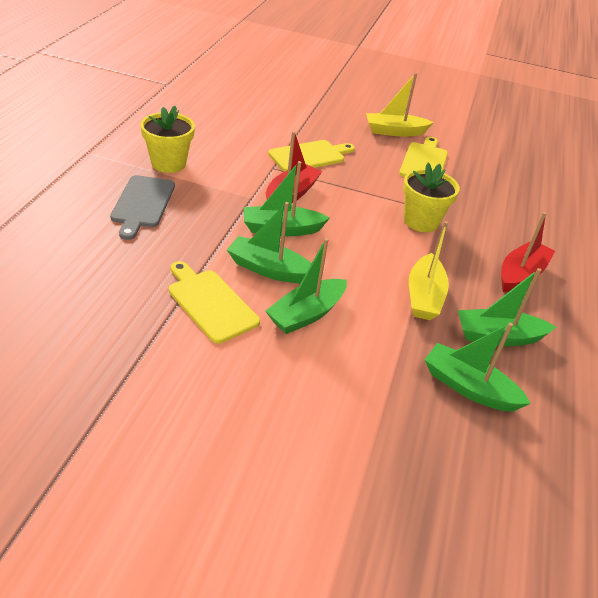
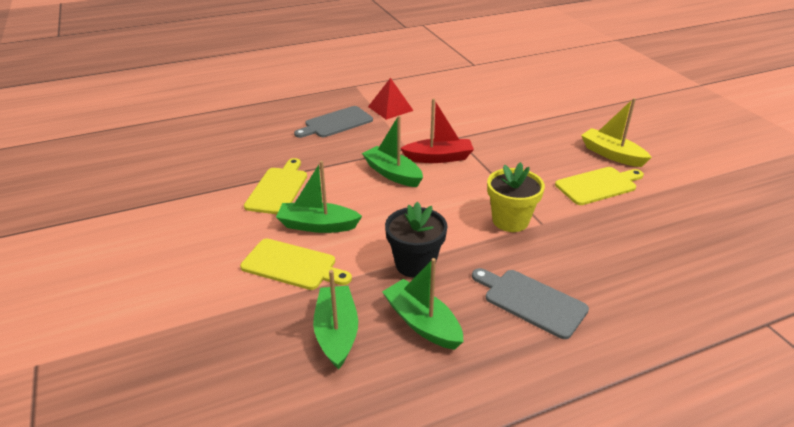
camera: 55 degrees right, 5 degrees down
yellow flower pot [141,106,195,173] -> red pyramid [368,78,414,120]
green boat [227,202,312,283] -> none
yellow cutting board [268,140,355,172] -> yellow cutting board moved to [240,239,352,290]
yellow boat [409,221,449,320] -> black flower pot [385,201,448,278]
red boat [501,212,555,292] -> grey cutting board [472,268,589,339]

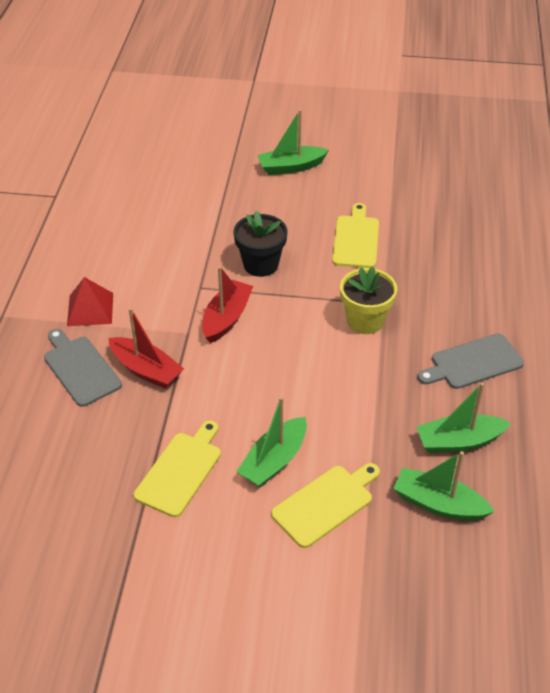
camera: 60 degrees left, 10 degrees up
yellow cutting board [244,158,307,214] -> yellow cutting board turned 75 degrees clockwise [134,420,221,517]
grey cutting board [294,106,373,138] -> grey cutting board turned 150 degrees clockwise [44,329,122,407]
green boat [362,116,423,187] -> green boat moved to [257,110,329,175]
black flower pot [385,201,448,278] -> black flower pot moved to [233,211,287,277]
yellow boat [581,98,652,167] -> none
none -> red boat [109,308,184,389]

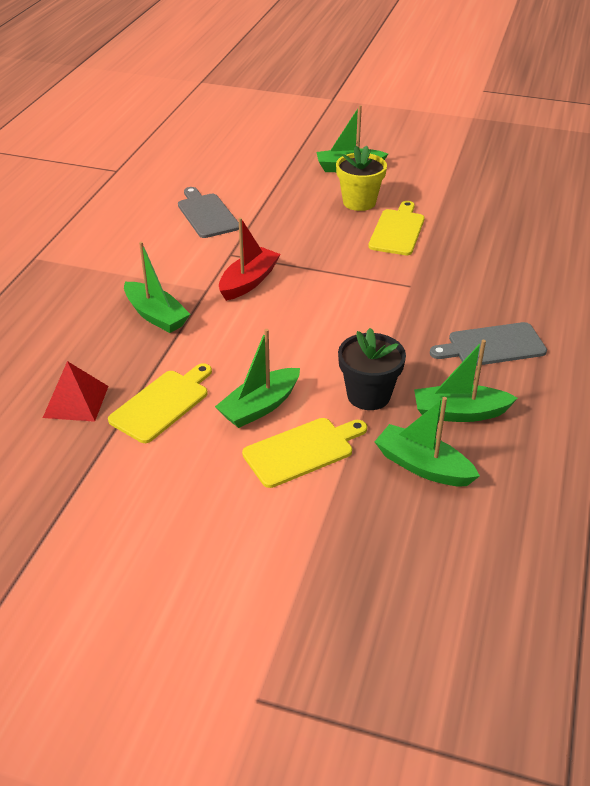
camera: 10 degrees right, 5 degrees down
grey cutting board [44,329,122,407] -> grey cutting board moved to [178,187,239,238]
red pyramid [67,277,113,326] -> red pyramid moved to [43,361,108,422]
red boat [109,308,184,389] -> green boat [124,242,190,333]
black flower pot [233,211,287,277] -> black flower pot moved to [338,328,406,410]
yellow flower pot [340,266,397,334] -> yellow flower pot moved to [336,145,387,211]

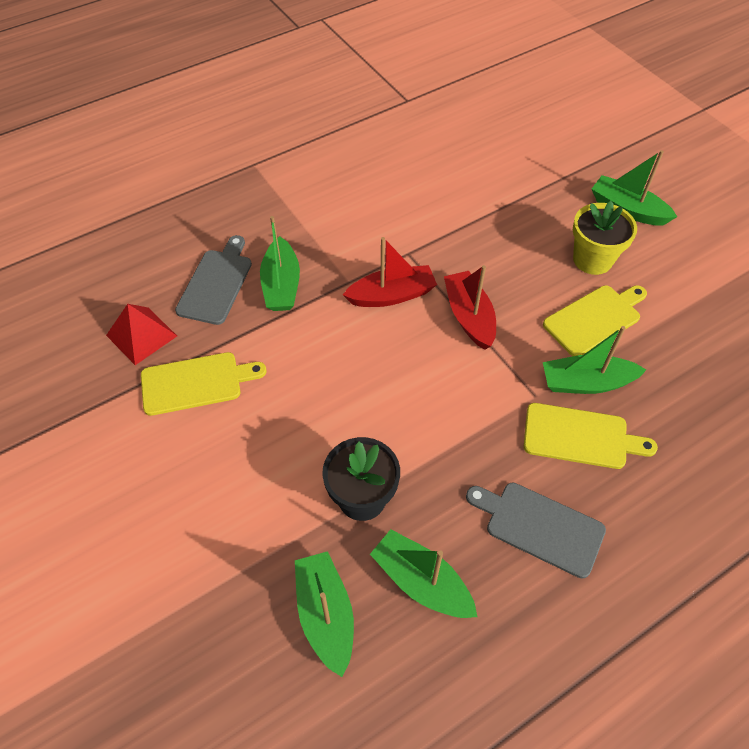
camera: 40 degrees right, 15 degrees up
grey cutting board [178,187,239,238] -> grey cutting board moved to [175,235,252,325]
green boat [215,329,300,428] -> green boat moved to [543,326,646,394]
yellow cutting board [242,418,367,488] -> yellow cutting board moved to [524,403,658,469]
none -> red boat [444,265,496,350]

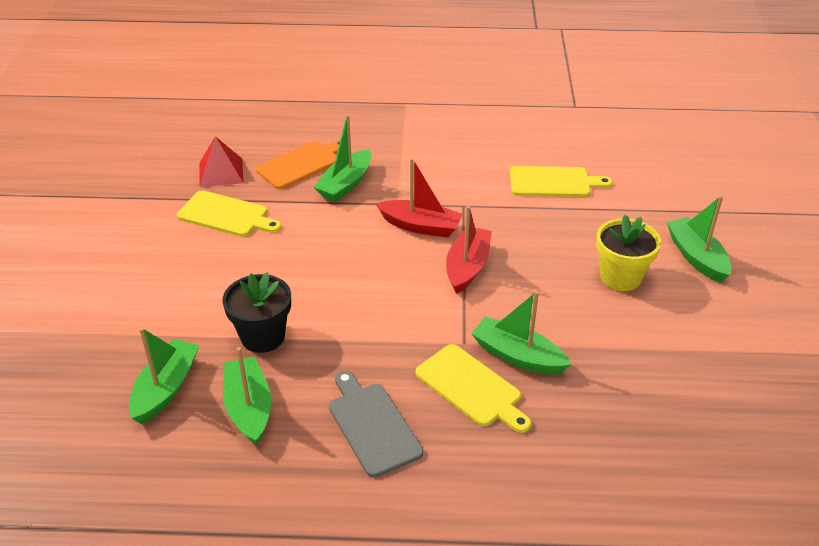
camera: 35 degrees right, 15 degrees down
grey cutting board [175,235,252,325] -> orange cutting board [256,140,340,189]
yellow cutting board [543,285,647,356] -> yellow cutting board moved to [510,166,613,197]

